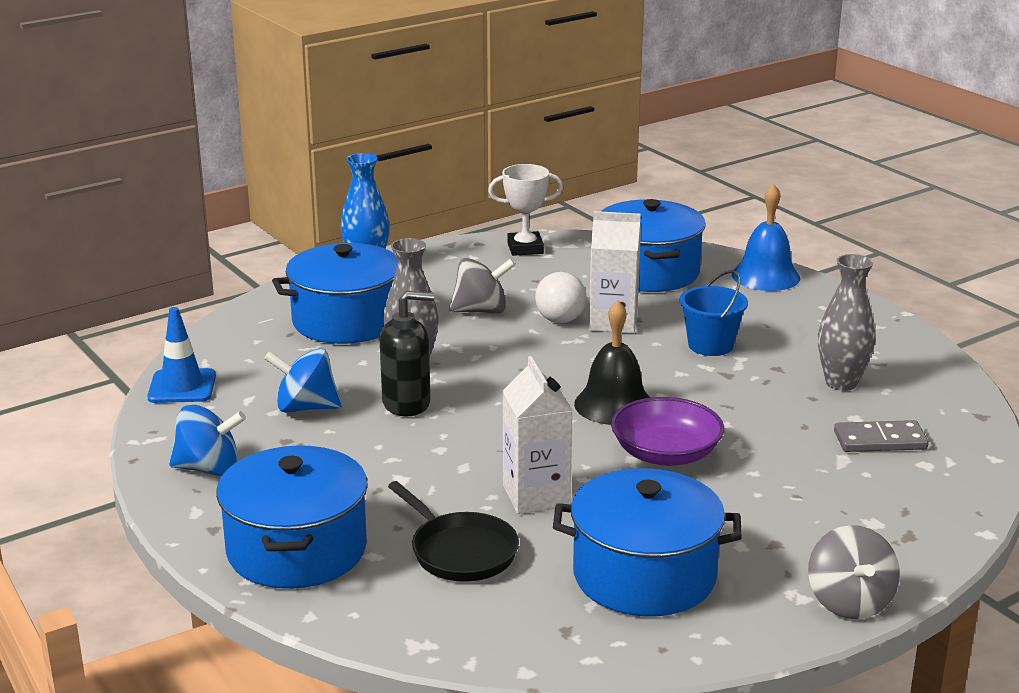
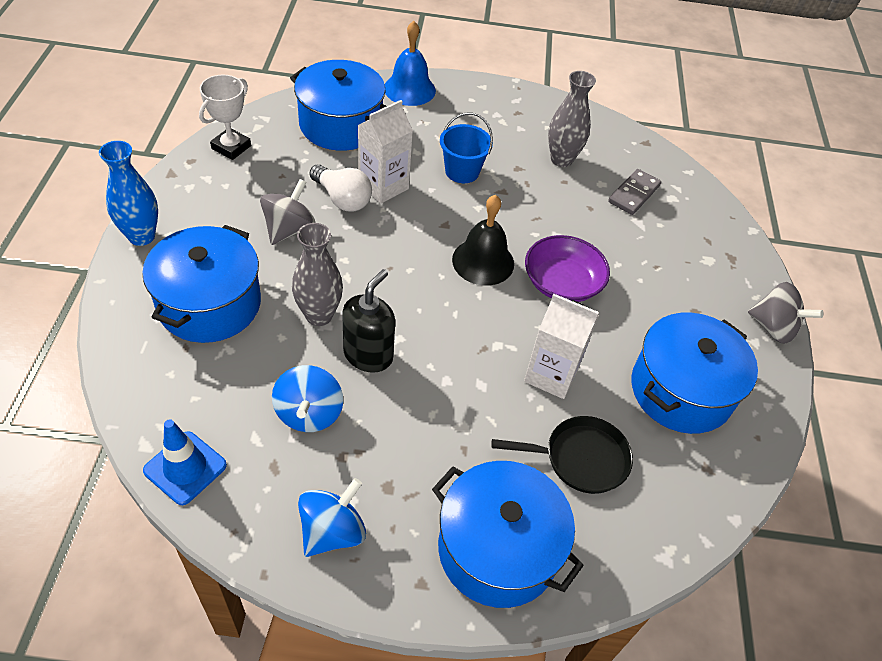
camera: 55 degrees left, 25 degrees up
blue spinning top [264,348,342,413] -> blue spinning top turned 45 degrees counterclockwise [272,365,343,432]

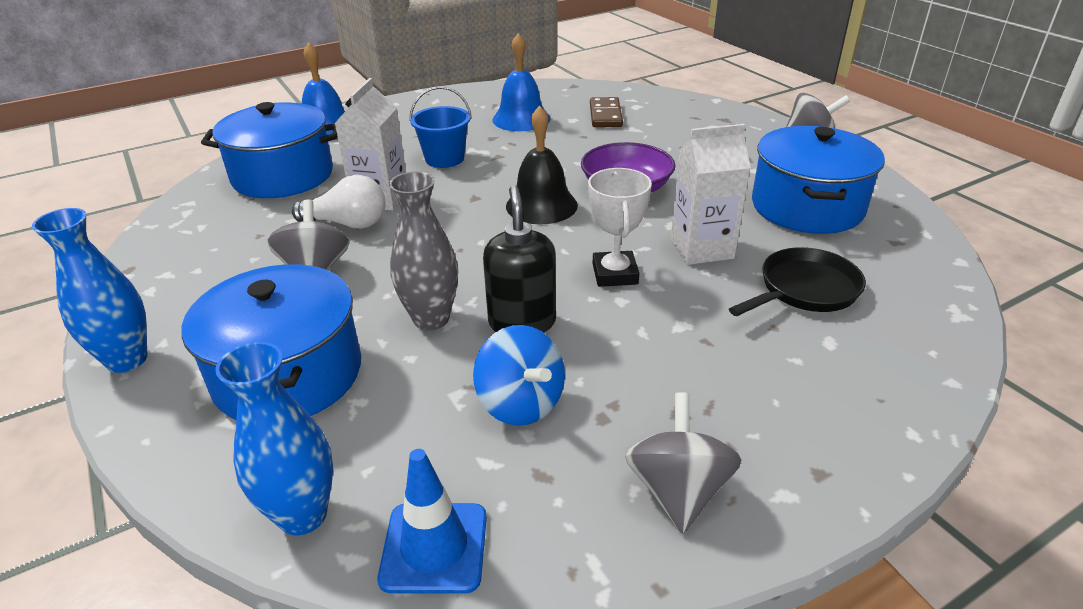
camera: 30 degrees left, 15 degrees down
white trophy [199,75,251,160] -> white trophy moved to [588,168,652,287]
blue spinning top [298,478,366,557] -> grey spinning top [625,392,741,534]
blue pot [432,461,584,608] -> none
grey vase [548,71,596,167] -> blue bell [492,33,551,131]
grey domino [608,169,661,215] -> brown domino [590,97,623,127]
none -> blue vase [215,342,333,536]

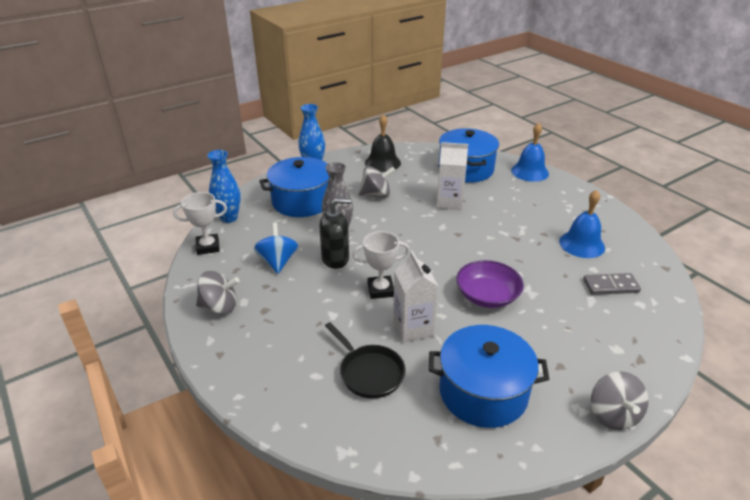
camera: 85 degrees right, 0 degrees up
white light bulb [292,175,386,229] -> none
blue traffic cone [378,449,487,594] -> white trophy [173,192,227,255]
blue bucket [409,86,472,168] -> none
blue spinning top [473,325,565,426] -> blue spinning top turned 120 degrees clockwise [254,222,298,274]
black bell [506,105,578,224] -> black bell moved to [365,114,401,172]
brown domino [590,97,623,127] -> grey domino [583,273,641,295]

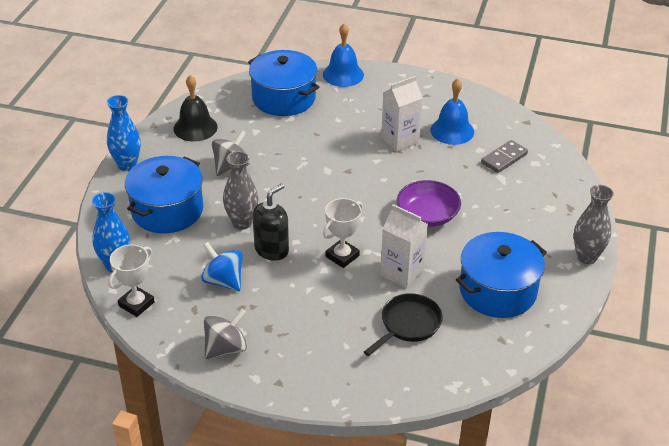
camera: 40 degrees left, 5 degrees up
black pan [325,322,406,399] -> black pan turned 60 degrees counterclockwise [364,293,443,356]
white carton [436,142,468,210] -> white carton moved to [381,76,423,152]
grey spinning top [591,371,648,430] -> grey vase [574,185,614,264]

